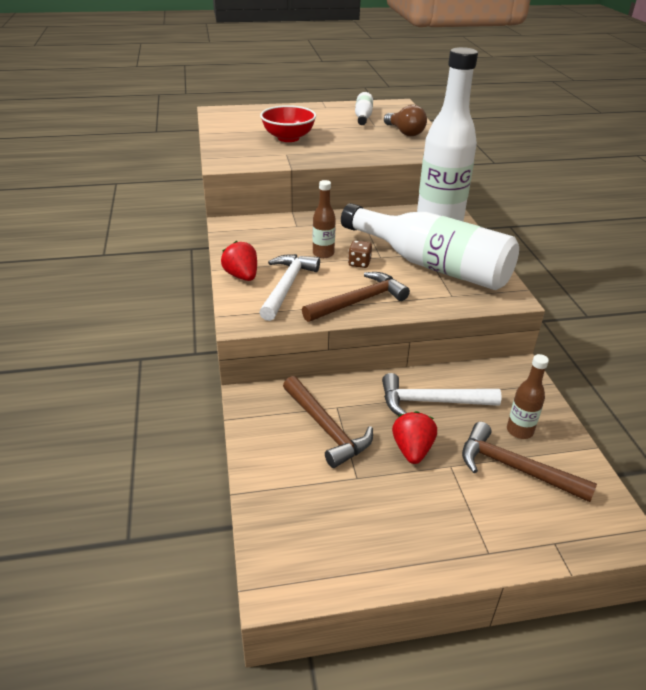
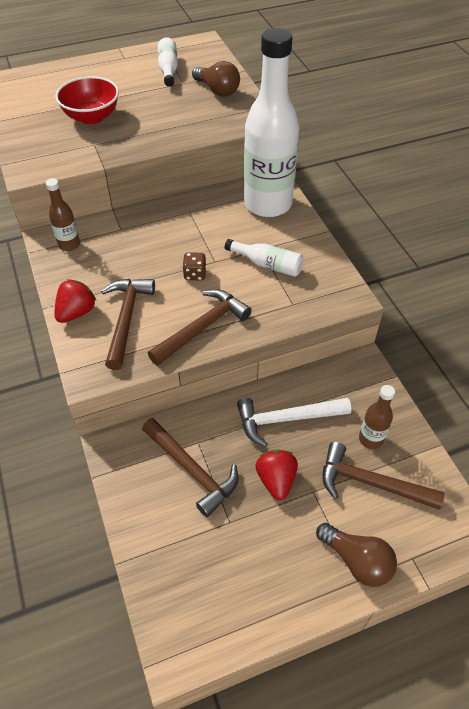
camera: 10 degrees left, 15 degrees up
red strawberry [221,241,257,281] -> red strawberry turned 75 degrees clockwise [54,279,96,323]
white hammer [259,254,320,321] -> brown hammer [101,279,155,370]
brown bottle [313,180,336,258] -> brown bottle moved to [46,178,80,251]
white bottle [341,203,519,290] -> white bottle [225,239,304,277], size x0.43
none -> brown light bulb [316,523,397,587]

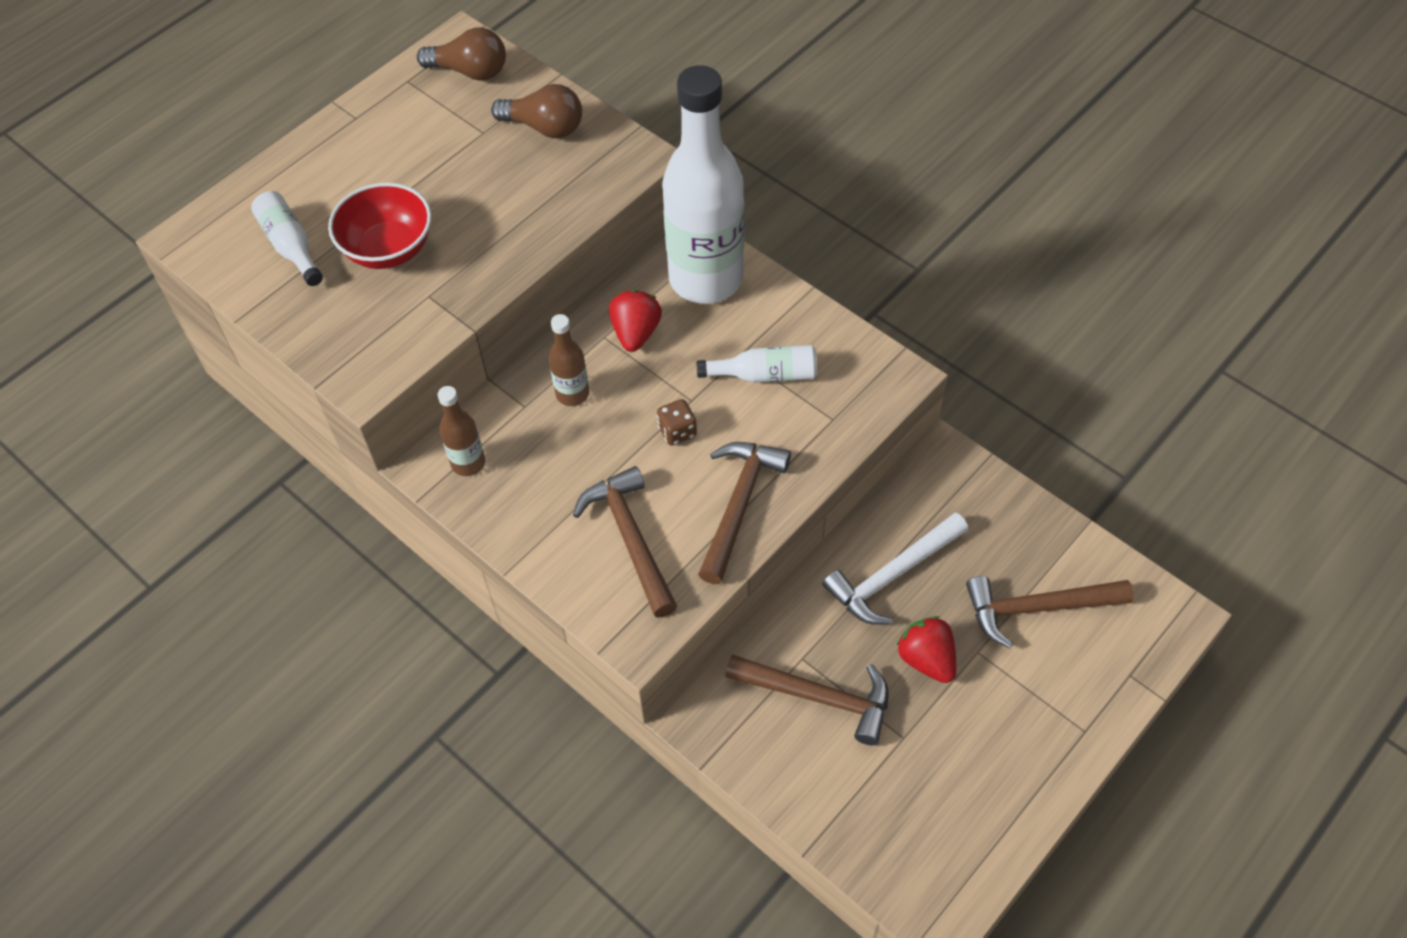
camera: 25 degrees left, 5 degrees up
red strawberry [54,279,96,323] -> red strawberry moved to [609,290,662,352]
white bottle [158,37,178,87] -> white bottle moved to [251,191,323,286]
brown light bulb [316,523,397,587] -> brown light bulb moved to [417,27,506,81]
brown bottle [359,385,395,449] -> brown bottle moved to [549,314,589,406]

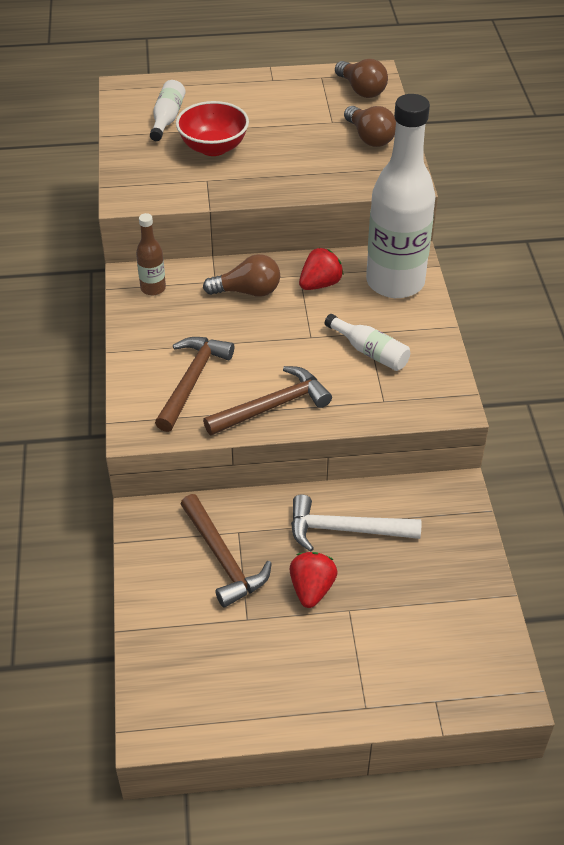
camera: 40 degrees right, 10 degrees down
brown bottle [549,314,589,406] -> brown light bulb [203,254,280,297]
brown dice [657,399,697,446] -> none
brown hammer [966,576,1134,648] -> none

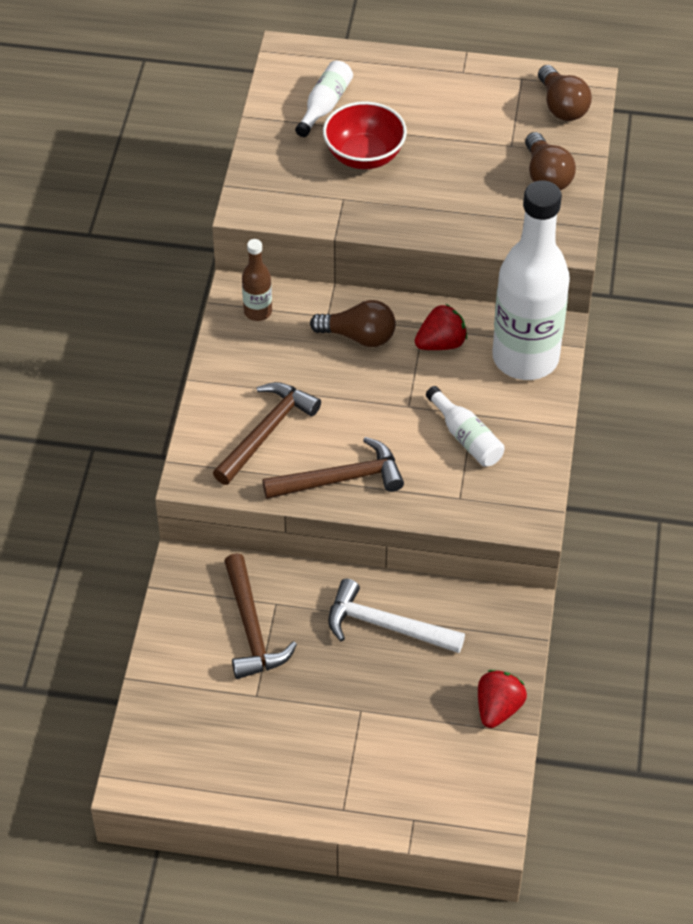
camera: 15 degrees right, 5 degrees up
red strawberry [290,552,338,608] -> red strawberry moved to [478,670,527,728]

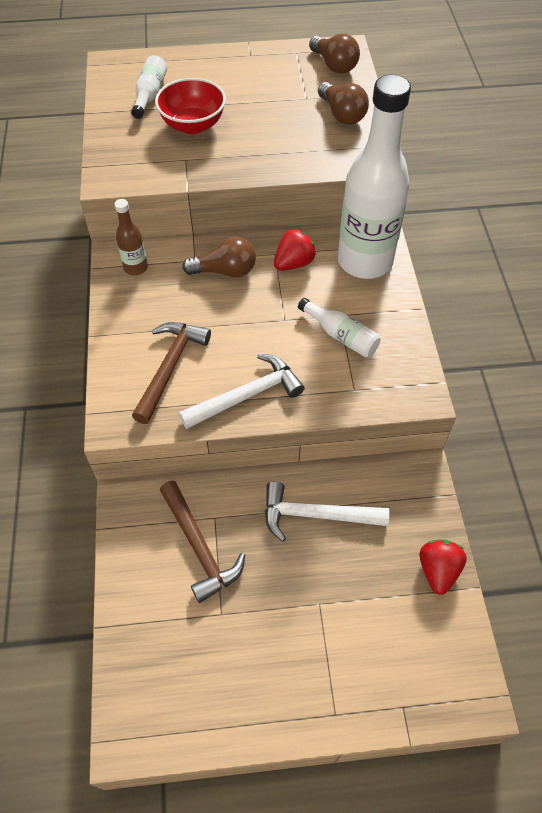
camera: 15 degrees left, 5 degrees up
brown hammer [262,437,404,499] -> white hammer [179,354,305,429]

